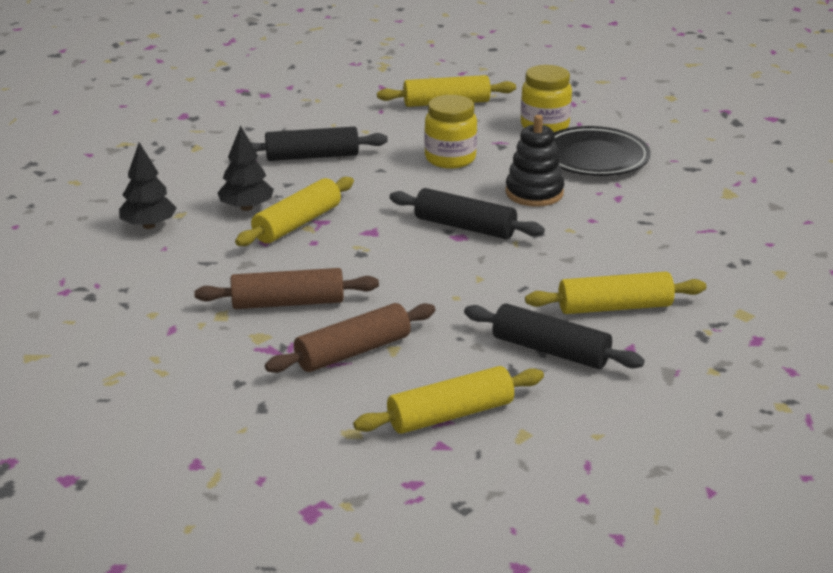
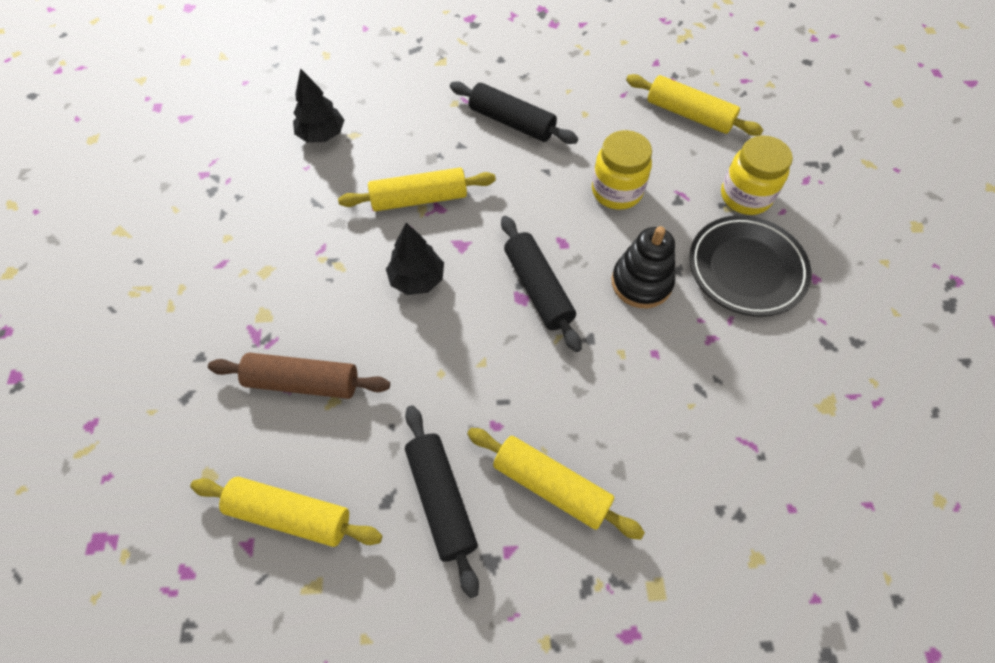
camera: 40 degrees right, 30 degrees up
brown rolling pin [194,268,379,309] -> none
black tree [217,125,274,211] -> black tree moved to [386,223,444,295]

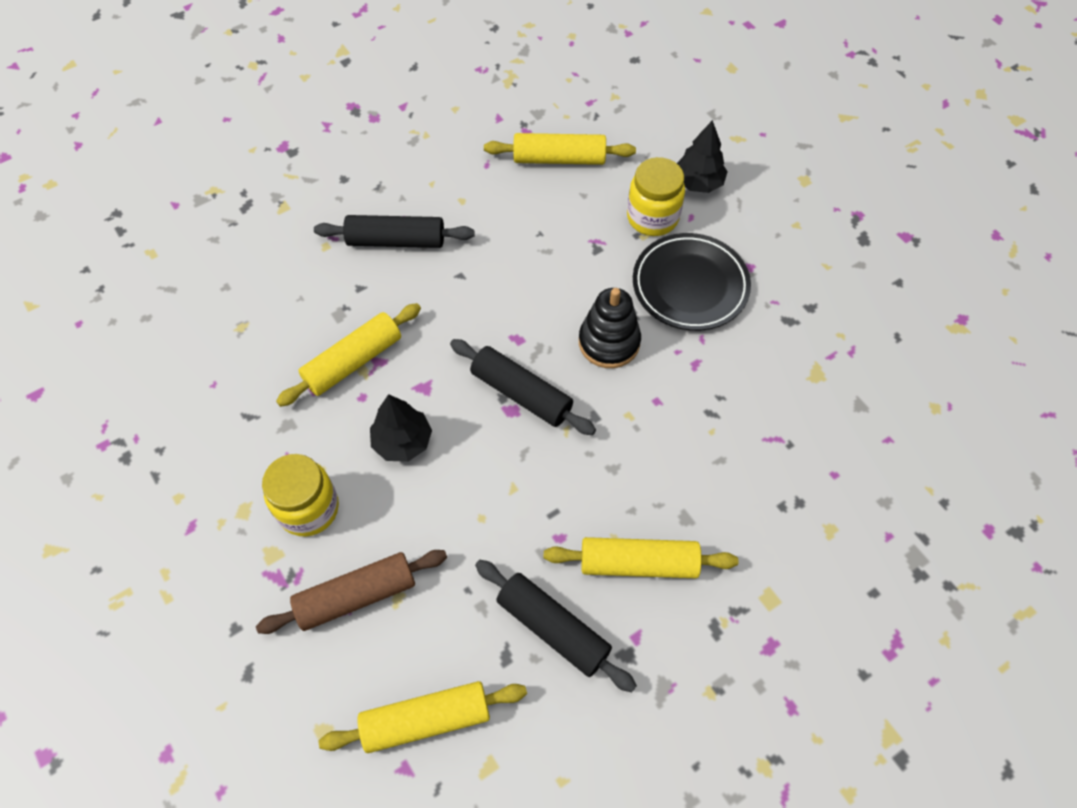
camera: 30 degrees left, 0 degrees up
black tree [293,68,344,143] -> black tree moved to [677,120,728,193]
yellow jar [592,130,652,210] -> yellow jar moved to [262,454,339,537]

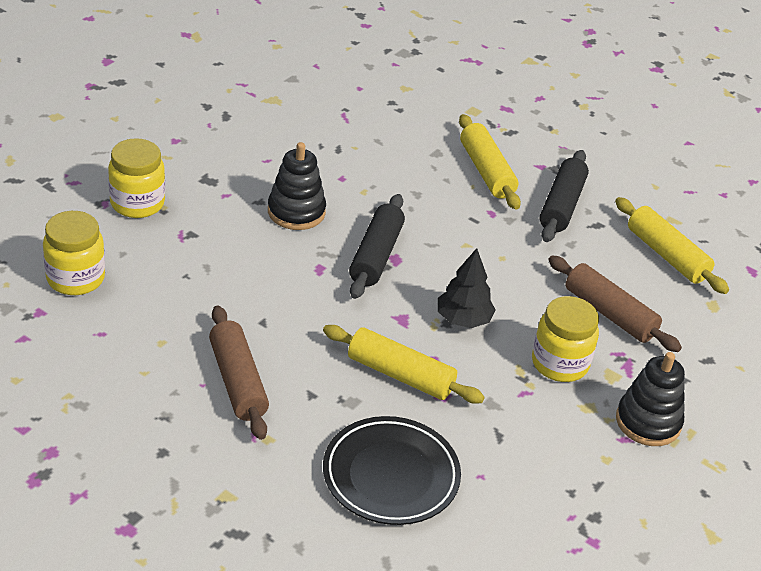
camera: 115 degrees left, 20 degrees down
black rolling pin [314,215,475,248] -> brown rolling pin [209,306,269,440]
yellow rolling pin [484,133,636,165] -> yellow jar [43,211,105,295]
black plate [633,233,751,331] -> black plate moved to [323,416,461,525]
black tree [677,120,728,193] -> none
none -> black stacking toy [616,352,685,446]

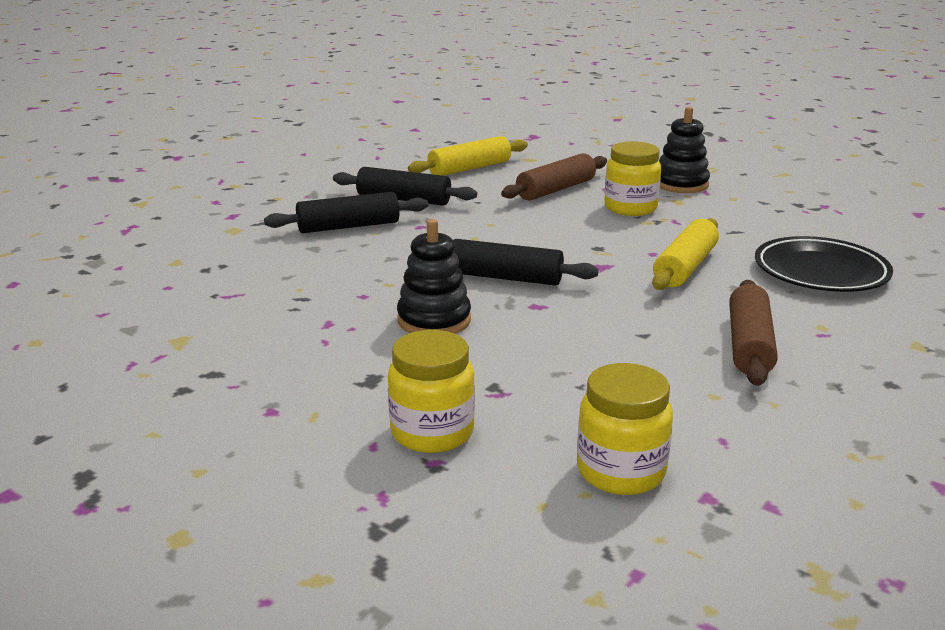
camera: 85 degrees left, 15 degrees down
brown rolling pin [209,306,269,440] -> brown rolling pin turned 60 degrees counterclockwise [729,280,778,386]
black tree [438,248,496,328] -> none
yellow rolling pin [459,114,521,210] -> black rolling pin [264,192,428,233]

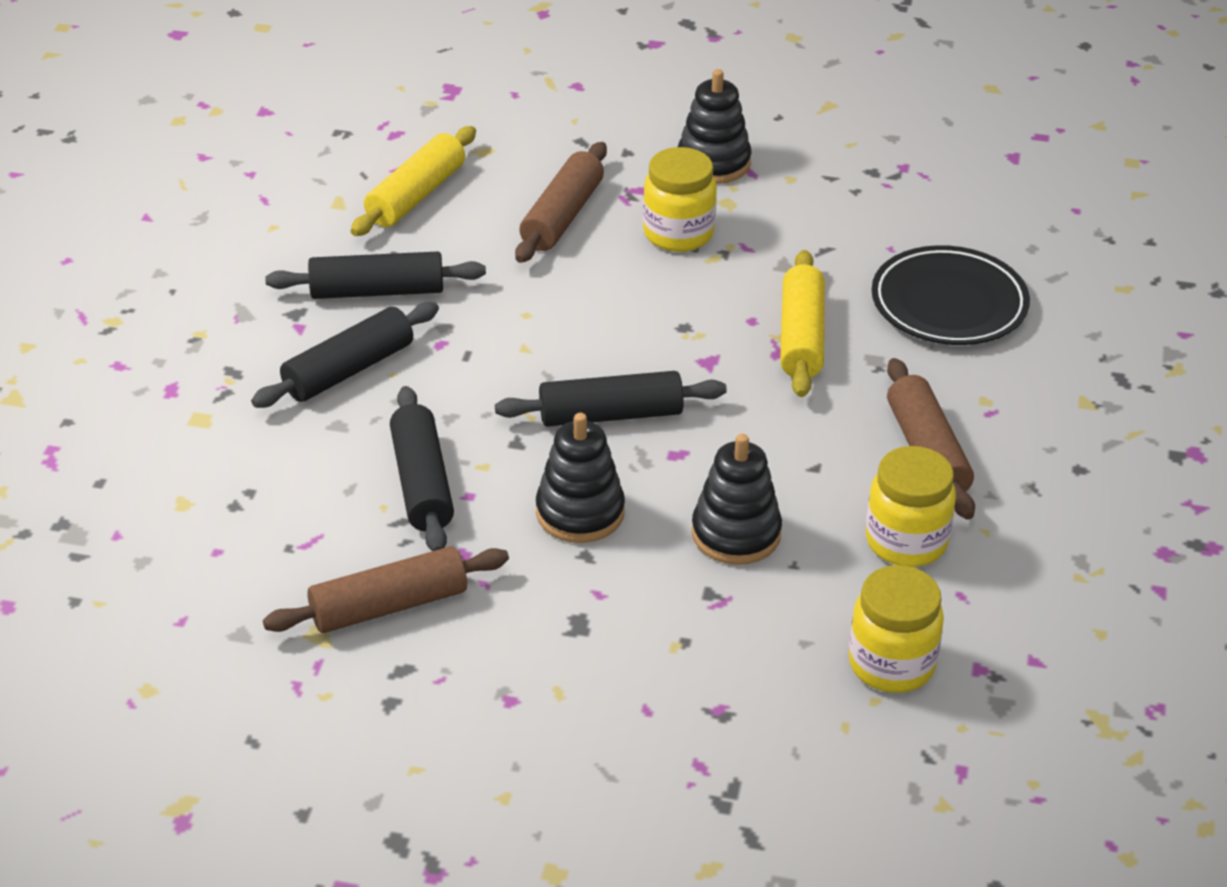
camera: 25 degrees left, 15 degrees up
yellow jar [388,330,475,453] -> yellow jar moved to [866,446,956,567]
none -> brown rolling pin [263,546,509,633]
none -> black rolling pin [390,386,454,551]
none -> black stacking toy [691,434,782,565]

